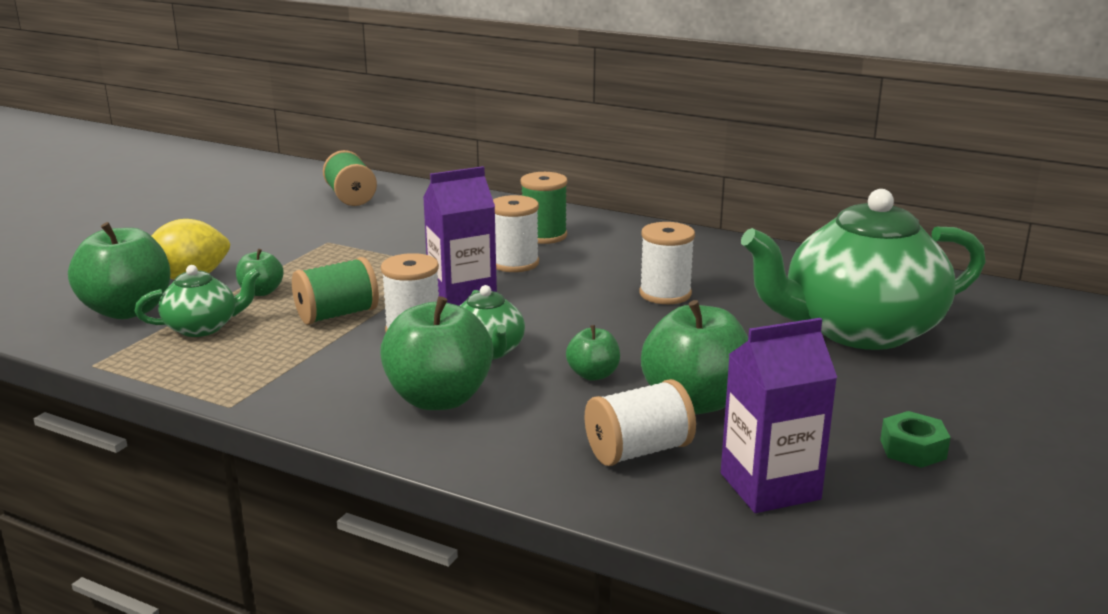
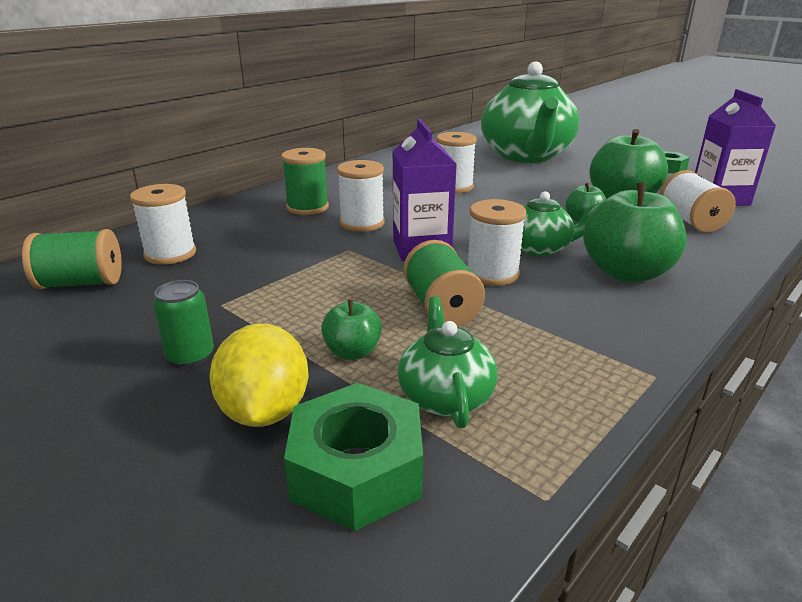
camera: 75 degrees left, 5 degrees up
green apple [68,222,171,319] -> green nut [284,383,423,531]
none -> white spool [130,184,196,265]
none -> green can [153,280,214,367]

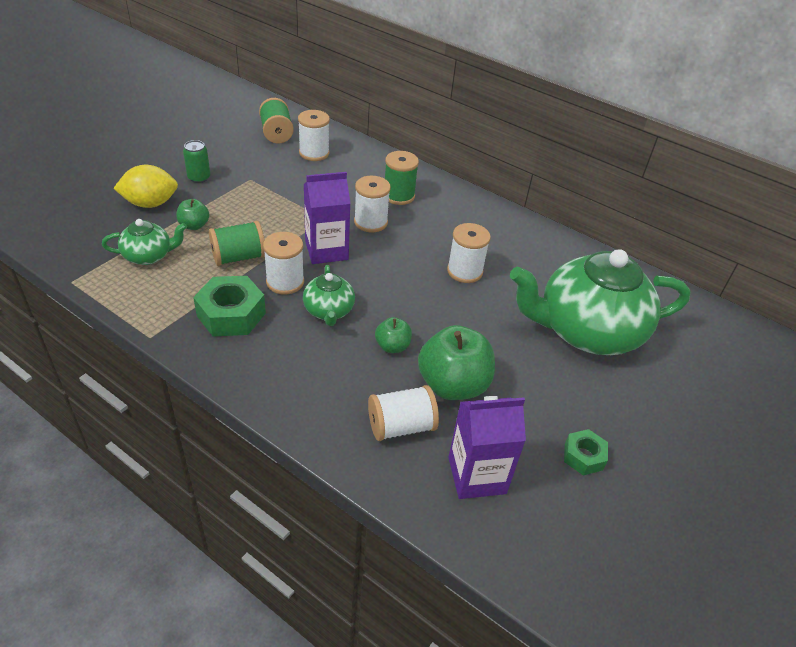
camera: 80 degrees right, 15 degrees up
green nut [284,383,423,531] -> green nut moved to [193,276,266,336]
green apple [583,182,687,282] -> none

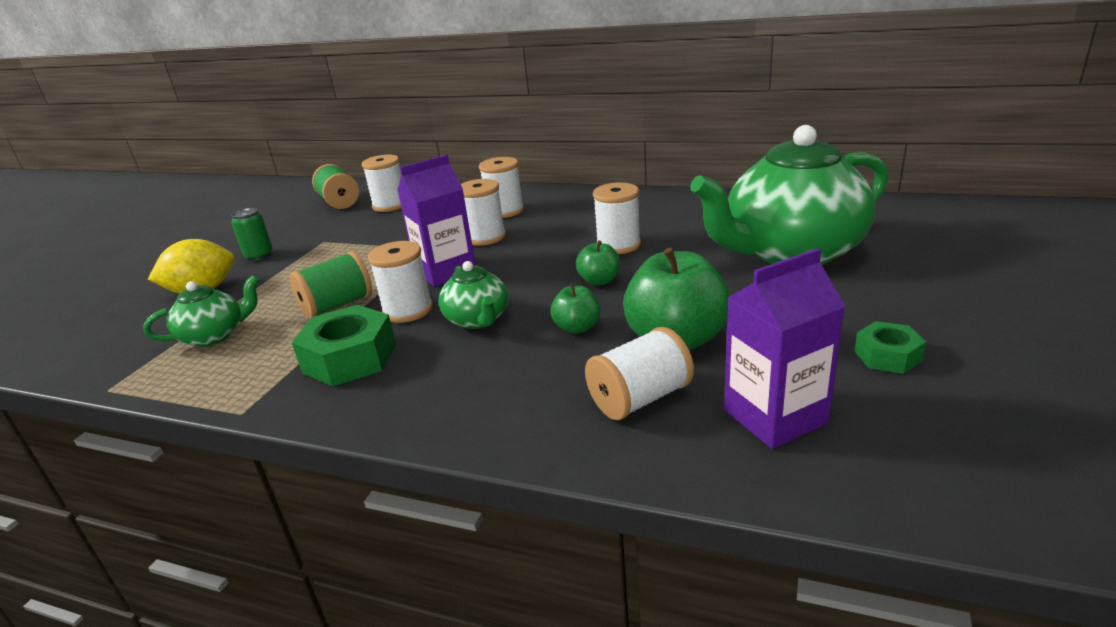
camera: 10 degrees left, 15 degrees down
green apple [177,199,209,230] -> green apple moved to [576,240,620,286]
green spool [385,151,419,205] -> white spool [479,157,524,218]

